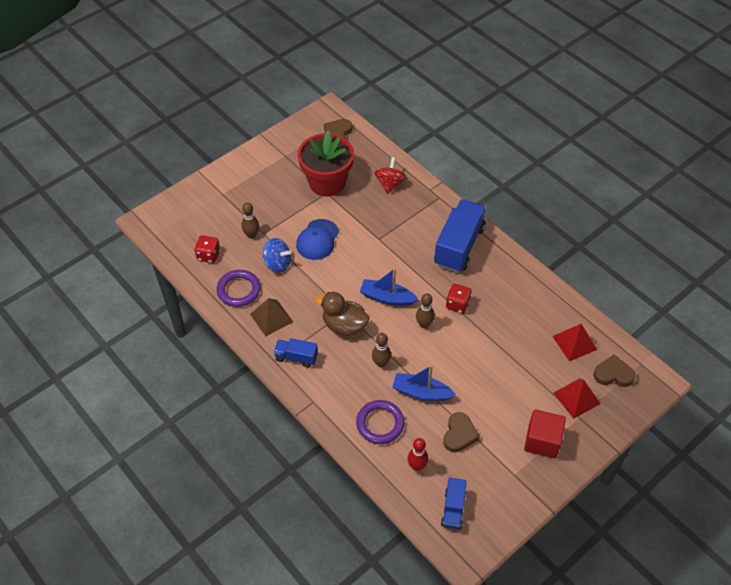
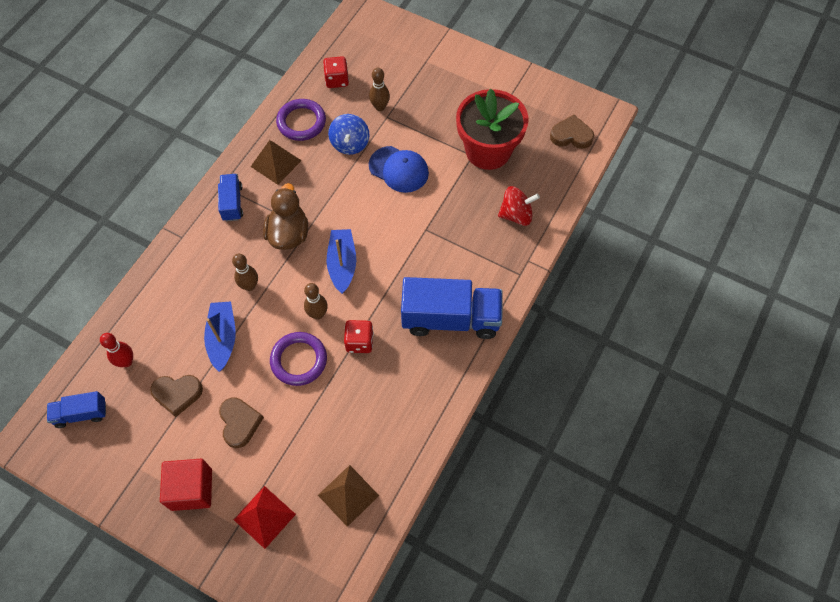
camera: 70 degrees right, 10 degrees up
blue cap [296,219,339,260] -> blue cap turned 150 degrees counterclockwise [369,146,429,193]
purple ring [356,400,404,444] -> purple ring moved to [270,332,327,386]
red pyramid [552,324,597,362] -> brown pyramid [318,465,379,527]
brown heart [594,355,635,387] -> brown heart moved to [219,397,264,448]

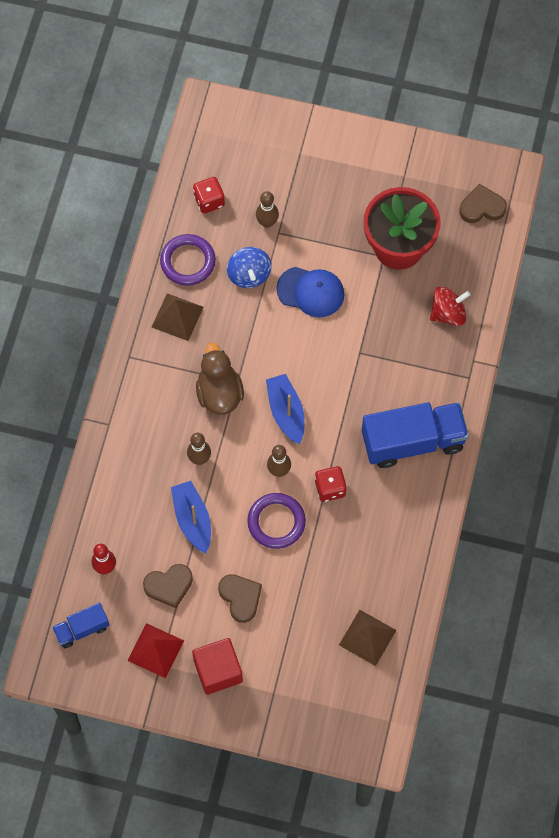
camera: 15 degrees left, 5 degrees up
blue truck [218,174,243,222] -> none
red pyramid [234,486,296,549] -> red pyramid moved to [127,623,184,678]

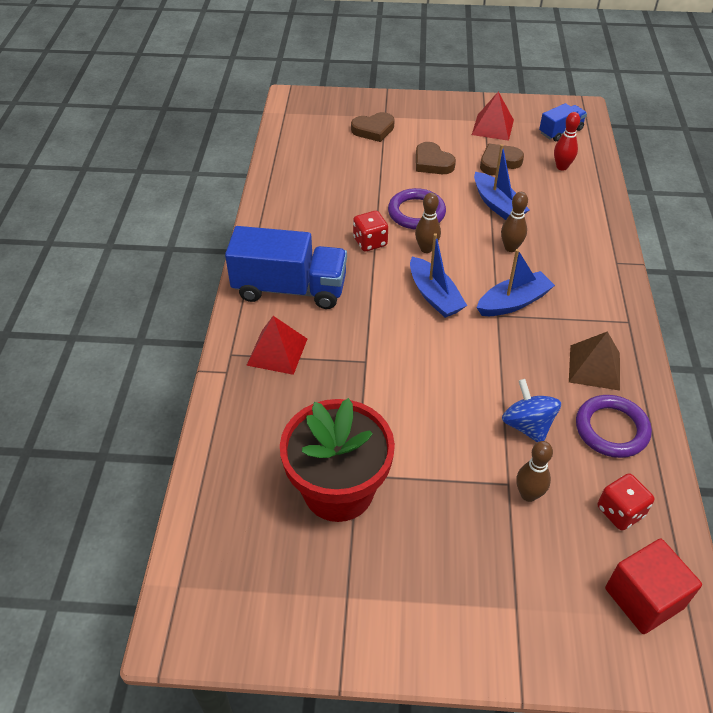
camera: 170 degrees right, 20 degrees down
red cube [192,638,243,695] -> red cube moved to [605,538,702,634]
brown duck [196,343,244,415] -> blue boat [477,249,555,316]
blue cap [276,267,344,317] -> none
brown pyramid [339,610,396,666] -> none
blue truck [362,402,469,468] -> blue truck turned 150 degrees counterclockwise [225,226,347,309]
red spinning top [430,287,471,326] -> none
brown heart [459,184,507,223] -> brown heart moved to [351,112,394,142]
none -> red pyramid [246,316,307,375]

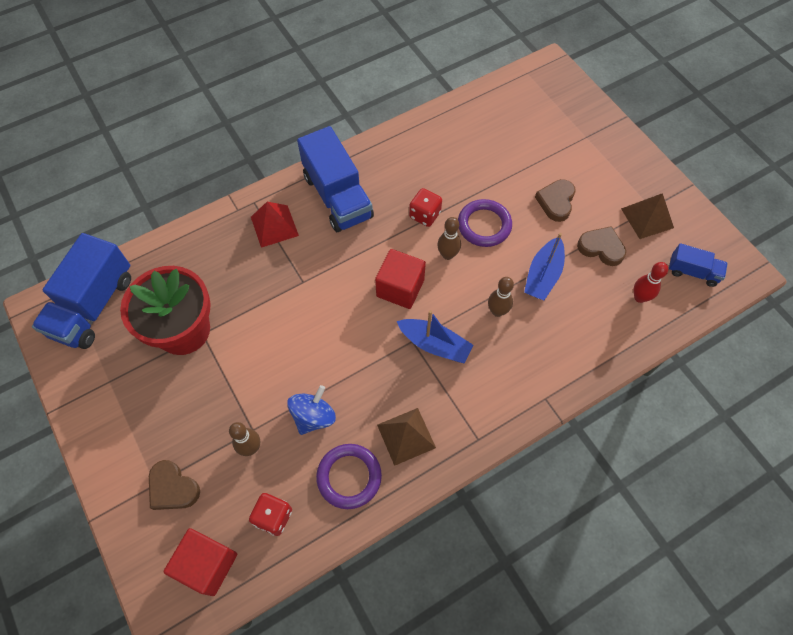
camera: 55 degrees right, 15 degrees up
brown heart [351,112,394,142] -> brown heart moved to [149,460,200,510]
blue boat [410,233,467,318] -> red cube [375,249,426,309]
red pyramid [472,91,514,141] -> brown pyramid [621,193,674,239]
none -> blue truck [32,233,131,349]

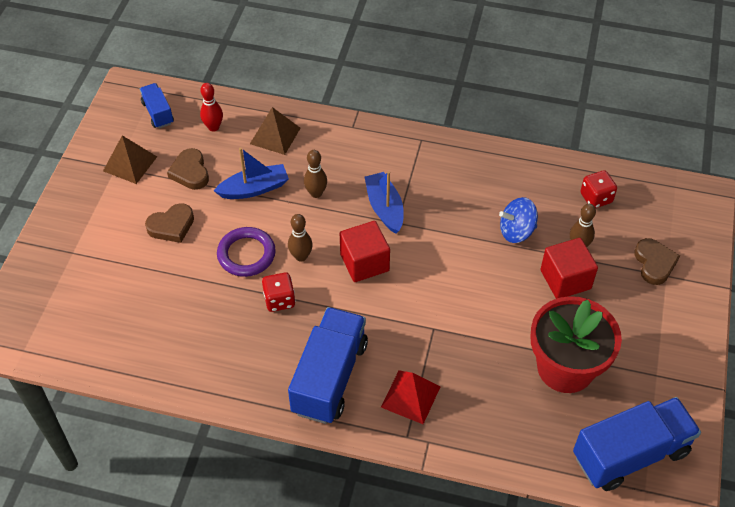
camera: 135 degrees left, 10 degrees down
red cube [163,528,237,596] -> red cube moved to [540,238,598,299]
purple ring [316,444,382,509] -> none
brown pyramid [377,408,436,466] -> brown pyramid moved to [250,107,301,155]

